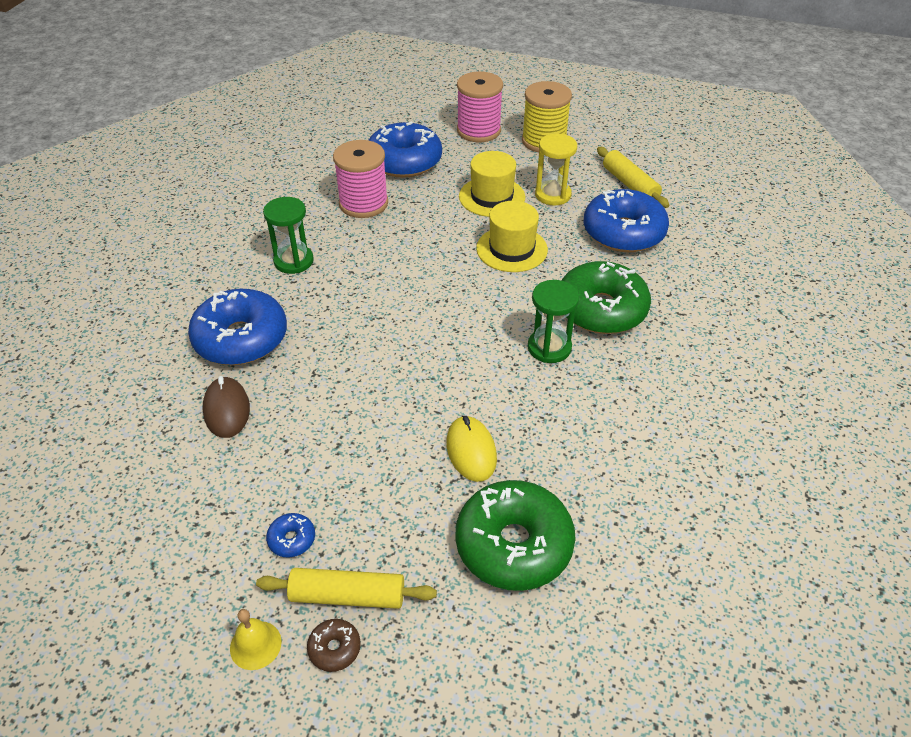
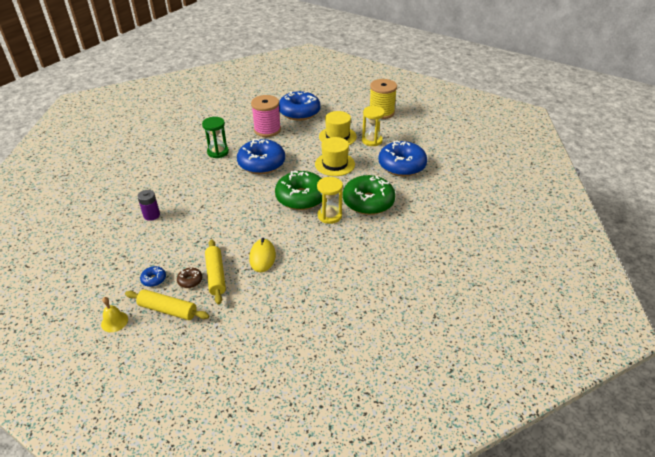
camera: 15 degrees right, 5 degrees down
blue donut [188,289,287,365] -> blue donut moved to [237,138,285,174]
brown mouse [202,376,250,438] -> purple battery [137,190,160,221]
brown donut [307,619,361,672] -> brown donut moved to [177,268,202,288]
green donut [455,480,576,591] -> green donut moved to [275,171,322,210]
pink spool [457,71,503,142] -> none
green hourglass [528,280,579,363] -> yellow hourglass [317,177,343,224]
yellow rolling pin [597,147,669,208] -> yellow rolling pin moved to [205,239,226,305]

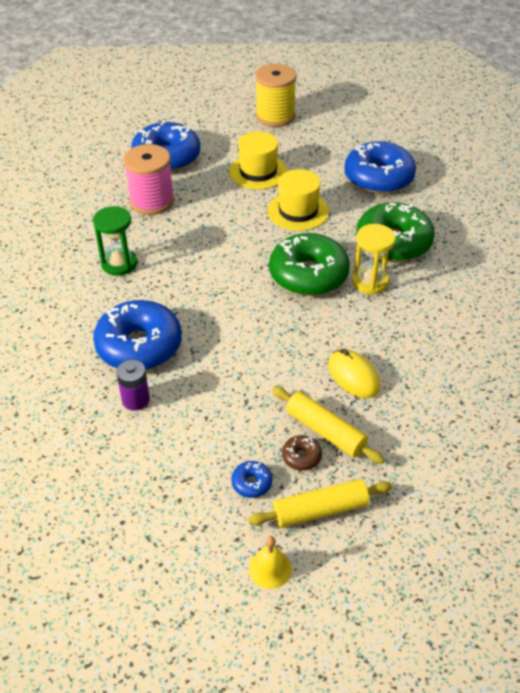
camera: 35 degrees left, 5 degrees up
blue donut [237,138,285,174] -> blue donut moved to [93,300,182,370]
yellow hourglass [362,106,385,146] -> none

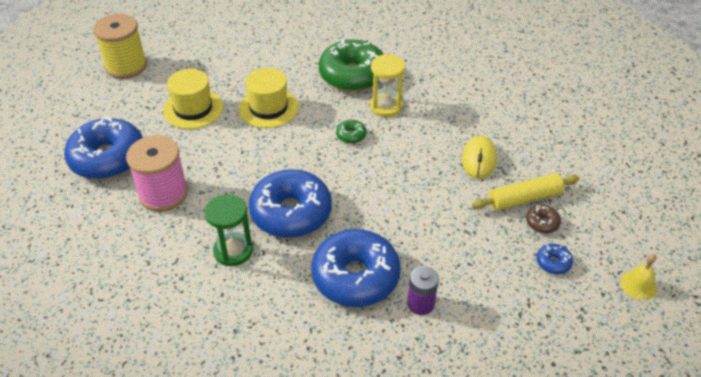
camera: 60 degrees left, 0 degrees up
yellow rolling pin [248,479,392,528] -> none
green donut [269,233,350,296] -> green donut [336,120,367,144], size x0.41
yellow mouse [329,349,380,398] -> yellow mouse turned 75 degrees counterclockwise [462,136,497,179]
blue donut [344,141,416,194] -> blue donut moved to [249,169,332,238]

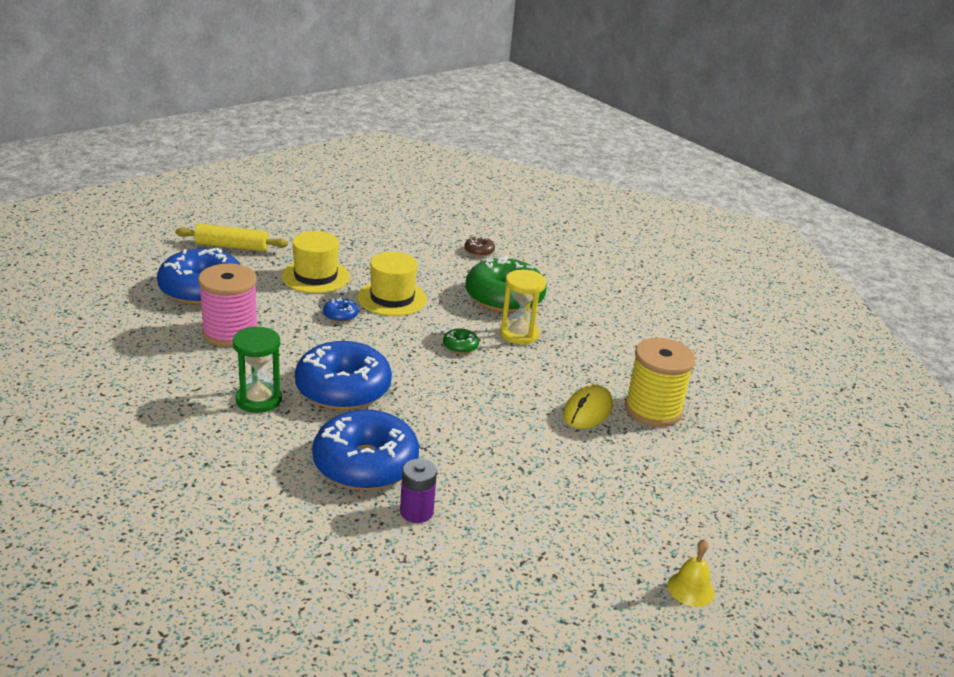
camera: 20 degrees right, 15 degrees down
yellow spool [93,14,147,79] -> yellow spool moved to [625,338,695,427]
yellow rolling pin [472,173,579,211] -> yellow rolling pin moved to [175,224,288,252]
brown donut [526,205,561,233] -> brown donut moved to [464,236,495,257]
blue donut [536,244,573,274] -> blue donut moved to [323,297,358,322]

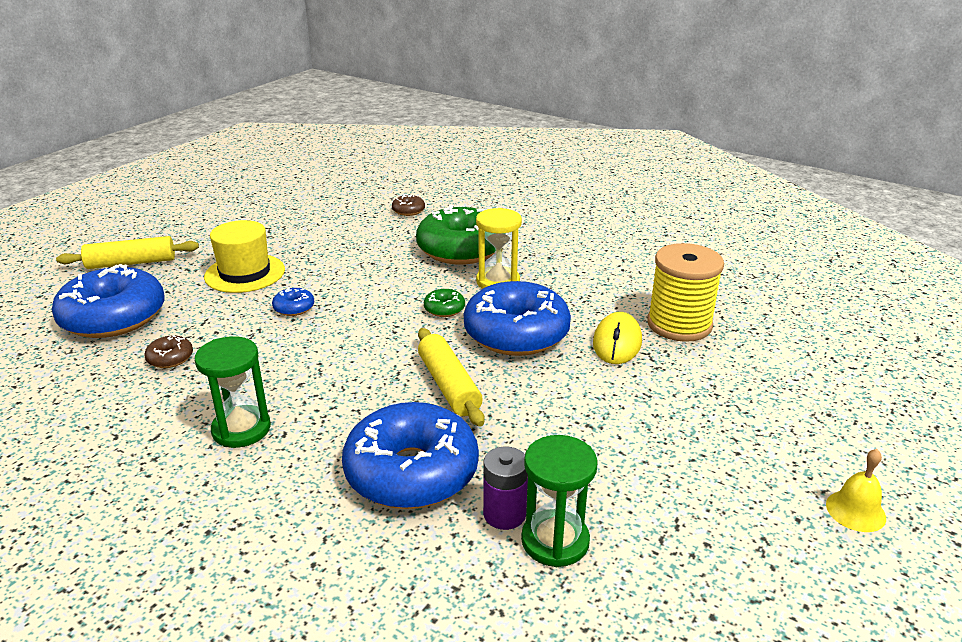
camera: 15 degrees left, 0 degrees up
pink spool [198,263,258,347] -> brown donut [144,335,193,368]
blue donut [295,341,392,410] -> blue donut moved to [464,281,571,356]
yellow hat [358,252,427,316] -> none
none -> yellow rolling pin [418,328,484,427]
none -> green hourglass [521,435,598,567]

